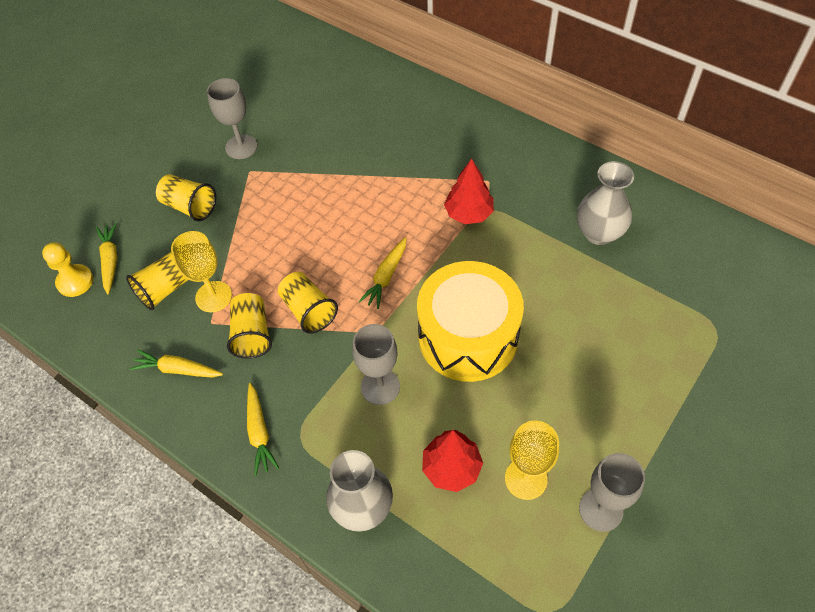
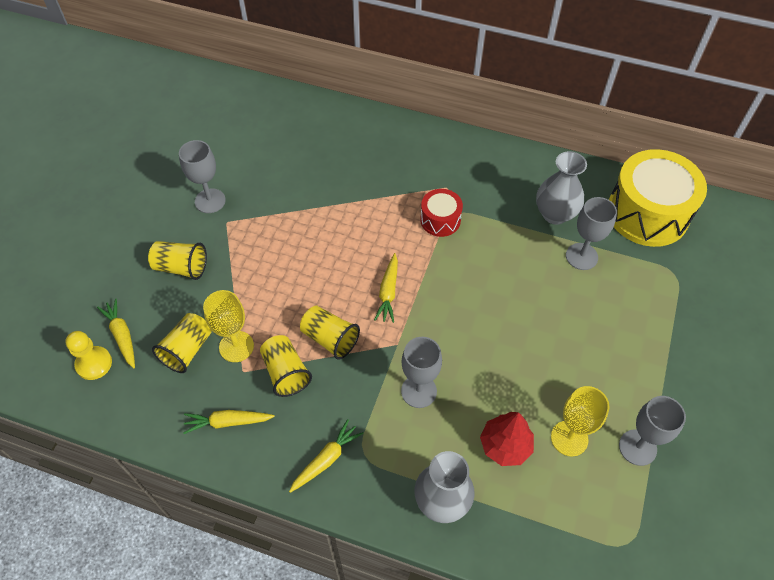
camera: 20 degrees left, 0 degrees up
yellow carrot [247,383,279,476] -> yellow carrot turned 105 degrees counterclockwise [289,419,363,493]
yellow drum [417,261,524,382] -> yellow drum moved to [609,149,707,247]
red tree [444,159,494,224] -> red drum [420,189,463,237]
none -> grey goblet [566,197,617,270]

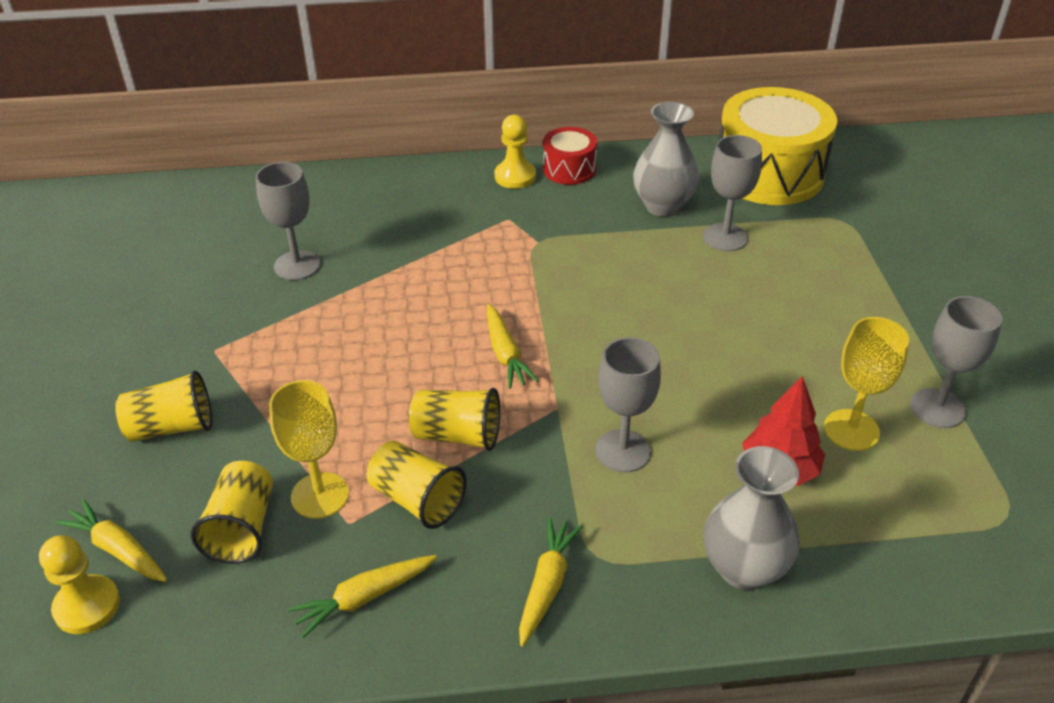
camera: 25 degrees left, 15 degrees down
grey goblet [179,140,226,213] -> grey goblet moved to [256,162,320,280]
red drum [420,189,463,237] -> red drum moved to [543,127,597,185]
none -> yellow pawn [494,115,536,189]

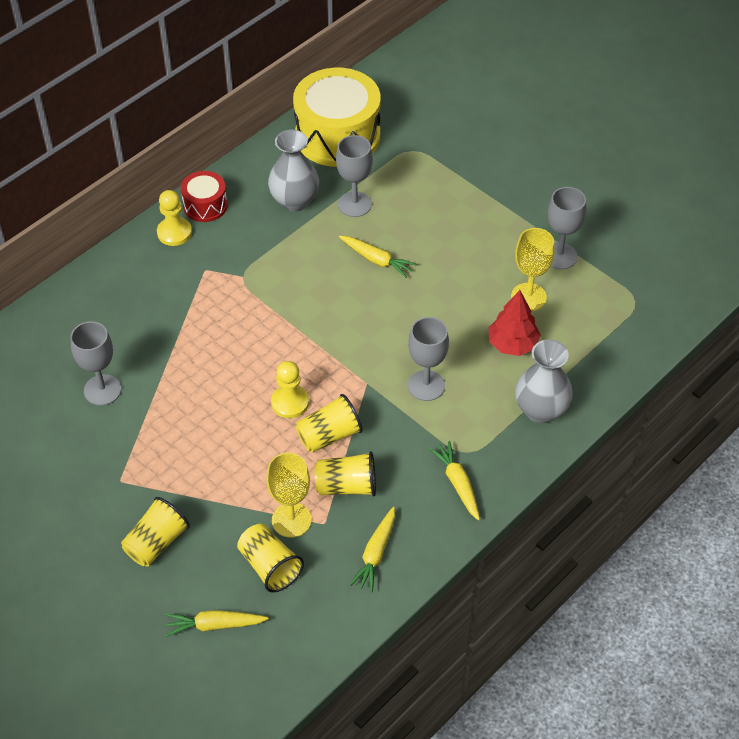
camera: 40 degrees left, 10 degrees up
yellow pawn [39,535,120,634] -> yellow pawn moved to [271,361,309,418]
yellow carrot [487,304,539,389] -> yellow carrot moved to [339,236,416,278]

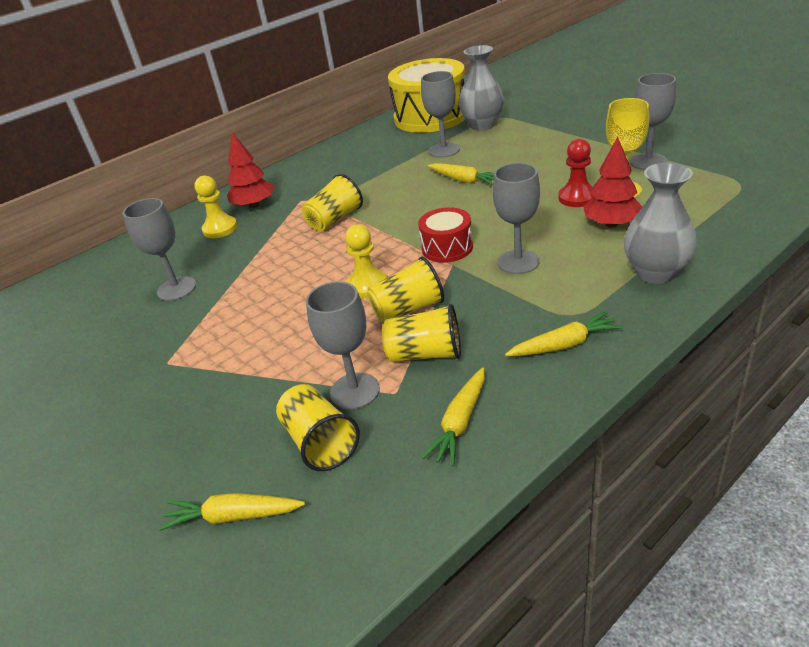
camera: 10 degrees right, 15 degrees down
yellow cup [121,497,190,566] -> yellow cup moved to [302,174,363,231]
yellow pawn [157,190,192,246] -> yellow pawn moved to [194,176,238,238]
red drum [181,171,228,222] -> red drum moved to [418,207,473,263]
yellow goblet [266,453,312,538] -> grey goblet [306,281,380,410]
grey vase [268,130,319,212] -> grey vase moved to [459,45,504,130]
yellow carrot [429,441,480,521] -> yellow carrot turned 90 degrees clockwise [505,311,623,356]
none -> red tree [227,132,274,208]
none -> red pawn [558,139,594,207]

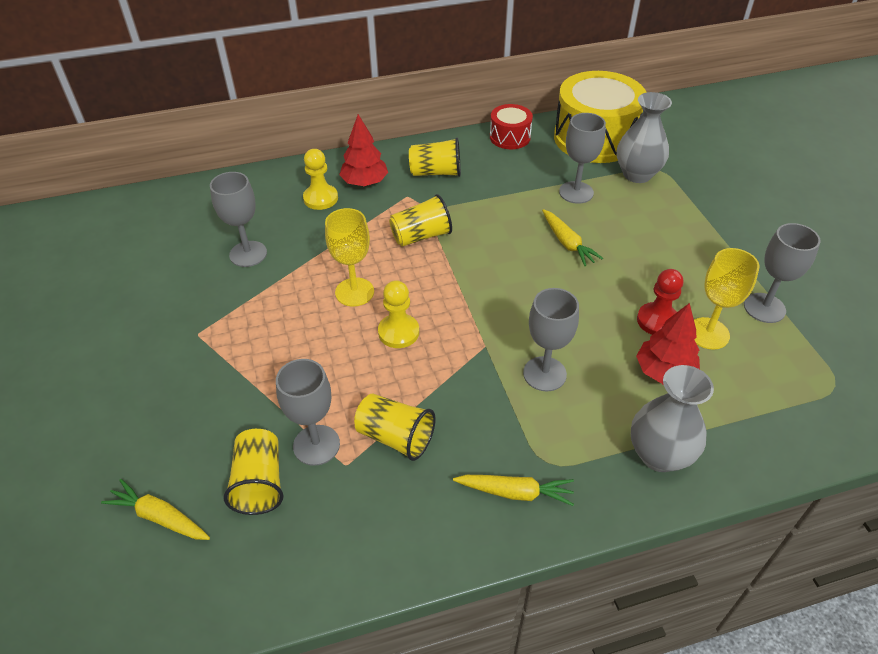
camera: 20 degrees right, 10 degrees up
yellow cup [367,257,444,323] -> yellow cup moved to [409,138,461,177]
red drum [418,207,473,263] -> red drum moved to [490,104,533,149]
yellow carrot [422,367,485,466] -> none
none -> yellow goblet [325,208,374,307]

